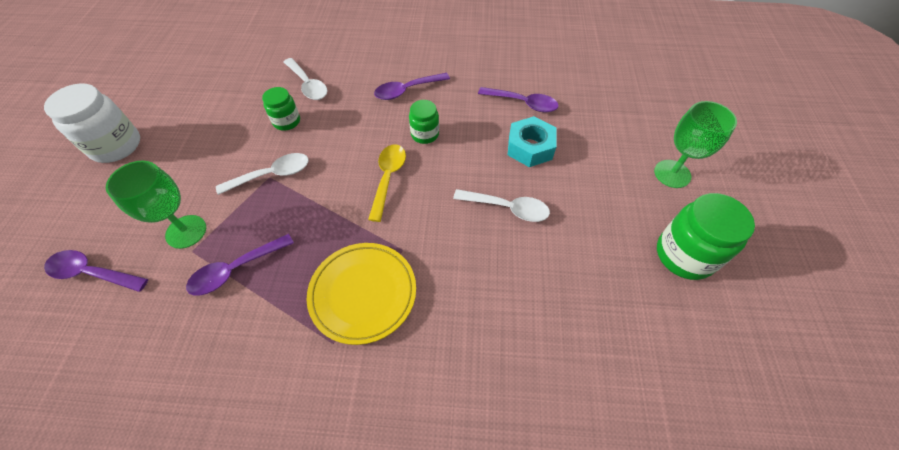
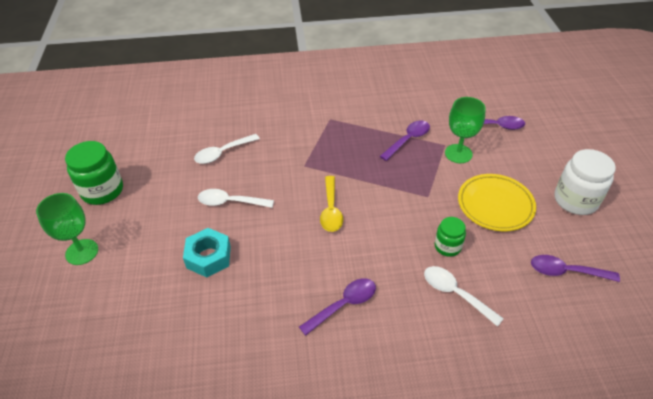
camera: 170 degrees right, 10 degrees down
white spoon [216,153,309,195] -> white spoon moved to [194,134,260,164]
yellow plate [307,243,416,345] -> yellow plate moved to [458,174,536,231]
green jar [409,100,439,144] -> none
purple spoon [478,87,558,112] -> purple spoon moved to [531,255,620,282]

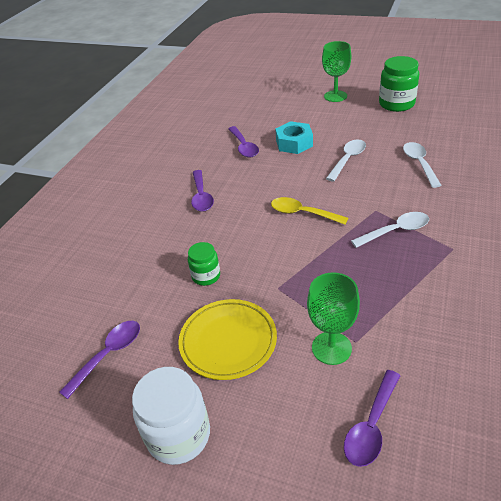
camera: 120 degrees right, 5 degrees down
purple spoon [380,120,430,161] -> purple spoon moved to [228,126,259,158]
white spoon [424,266,504,327] -> white spoon moved to [351,212,429,248]

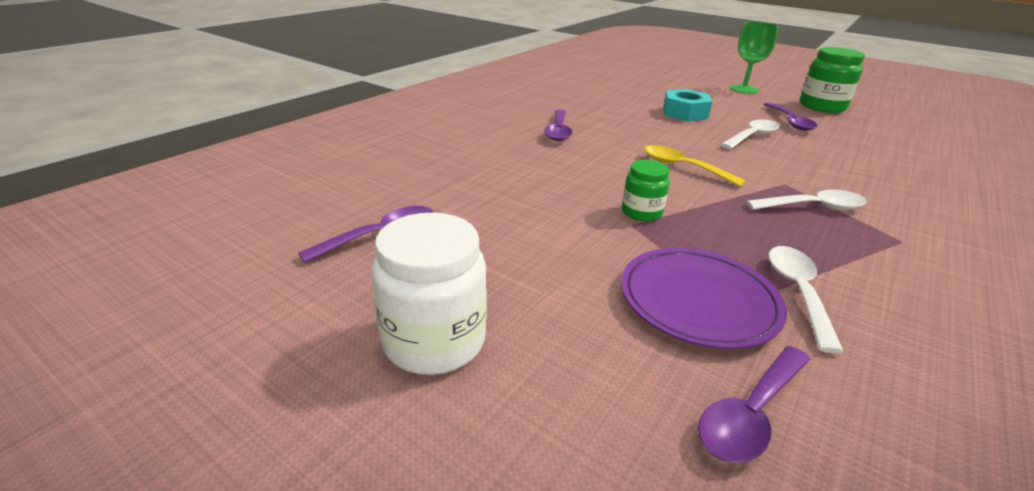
camera: 10 degrees right, 10 degrees down
yellow plate [178,299,277,380] -> none
green jar [188,242,220,286] -> green jar moved to [622,160,670,222]
purple spoon [228,126,259,158] -> purple spoon moved to [763,102,818,131]
green goblet [307,272,360,365] -> purple plate [621,248,787,349]
white spoon [403,142,442,188] -> white spoon moved to [768,246,844,353]

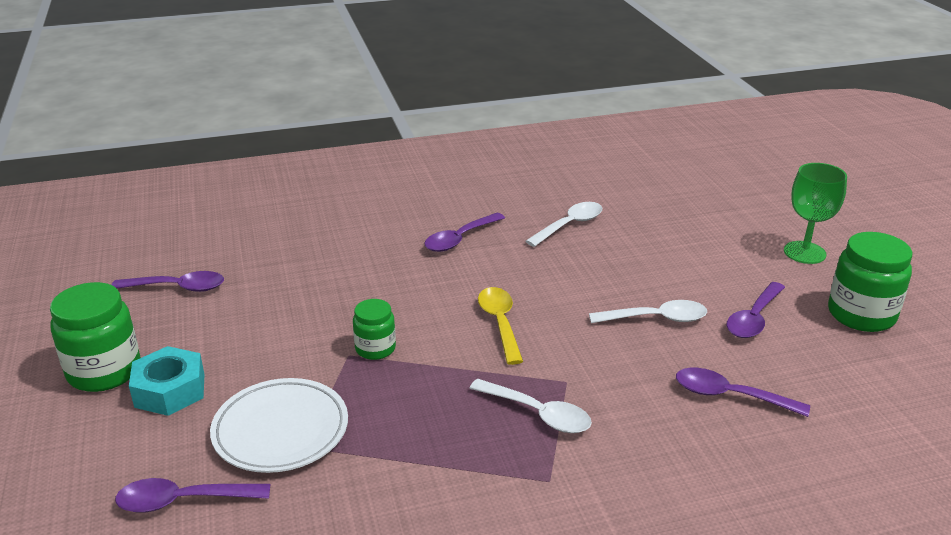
camera: 40 degrees right, 0 degrees up
white jar [372,212,487,375] -> green jar [50,282,141,392]
purple plate [621,248,787,349] -> white plate [210,378,348,473]
turquoise nut [663,89,712,121] -> turquoise nut moved to [129,346,205,416]
white spoon [768,246,844,353] -> white spoon moved to [525,202,602,247]
none -> purple spoon [676,368,810,417]

